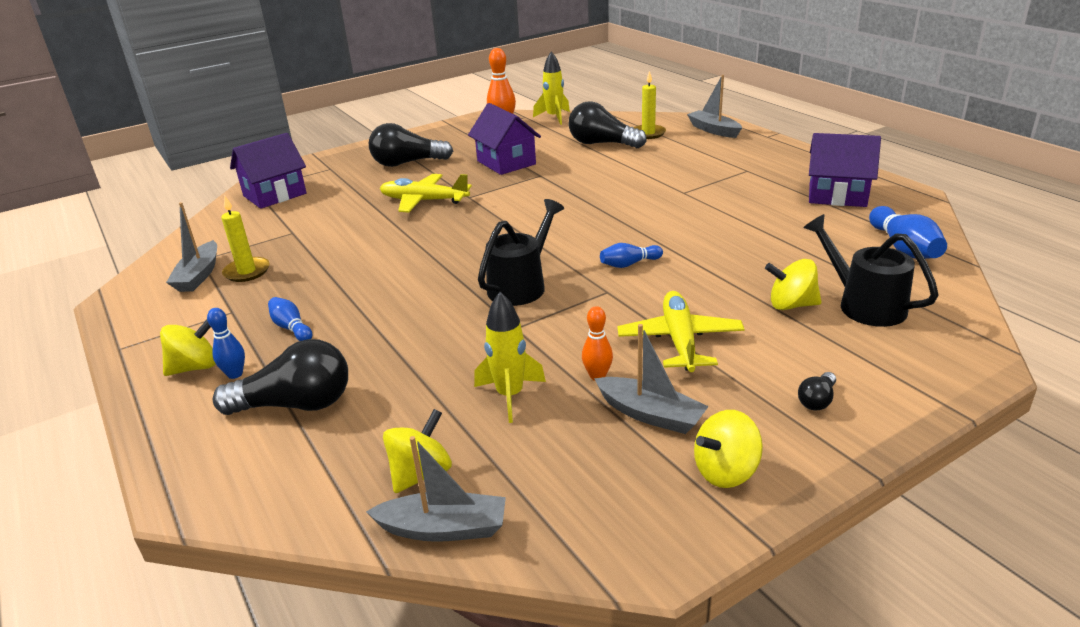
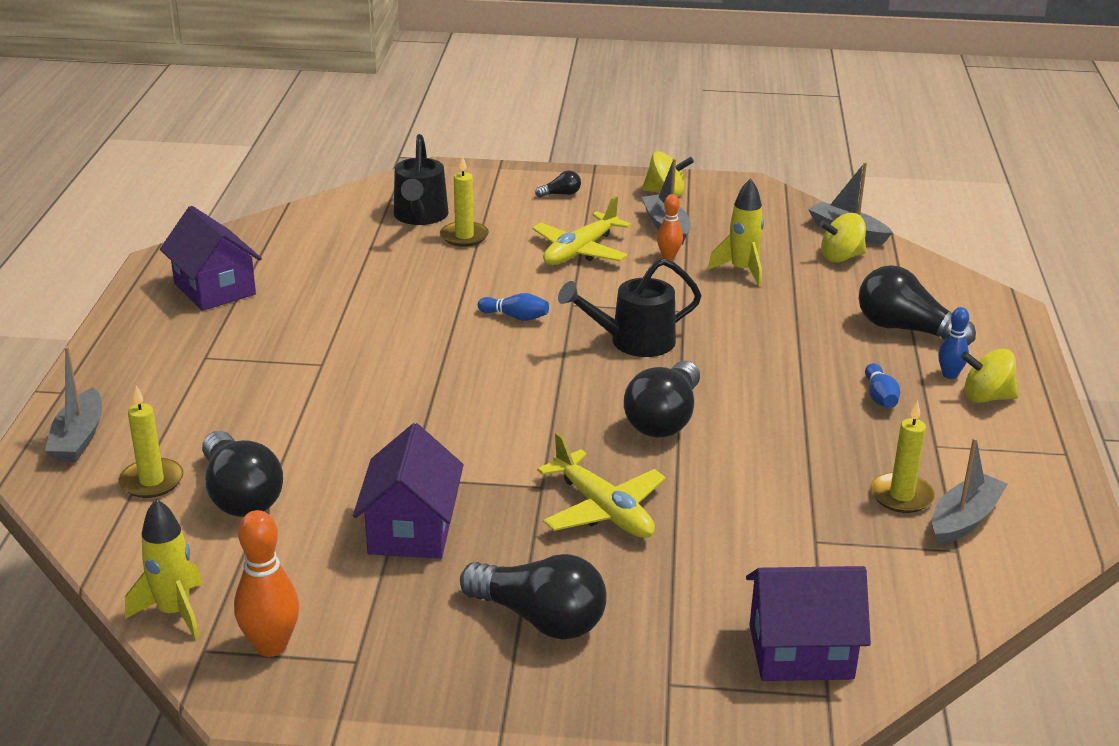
camera: 145 degrees left, 0 degrees up
yellow spinning top [765,259,822,310] -> yellow candle [440,156,489,247]
blue bowling pin [869,206,947,259] -> none
none -> black light bulb [624,361,700,438]

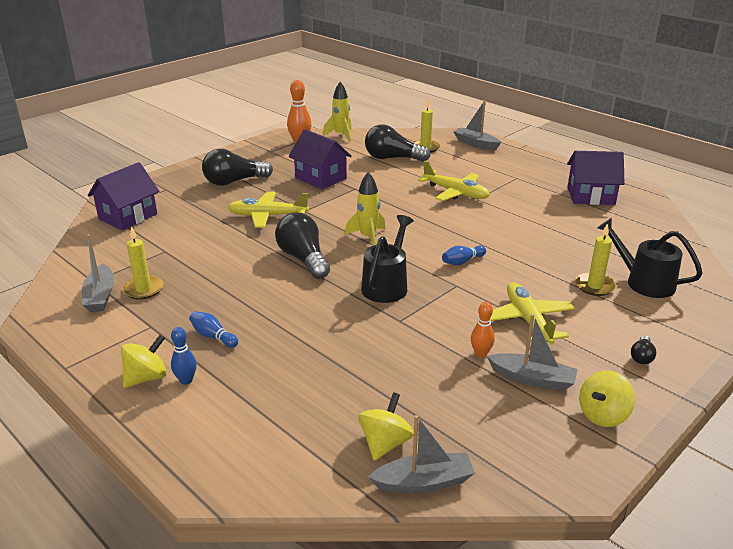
camera: 130 degrees right, 0 degrees up
yellow rocket [708,178,764,287] -> yellow rocket moved to [345,172,386,246]
black light bulb [859,265,976,345] -> none
none -> yellow plane [418,161,490,201]

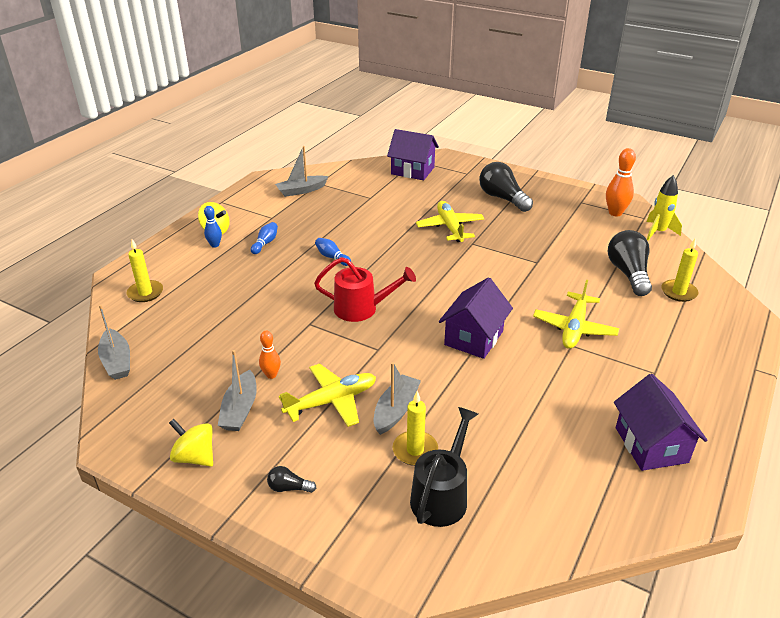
camera: 75 degrees right, 5 degrees up
yellow candle [123,226,164,299] -> yellow candle moved to [127,239,163,302]
black light bulb [275,212,330,279] -> none
purple house [289,129,352,189] -> purple house moved to [439,277,513,359]
yellow rocket [345,172,386,246] -> none
yellow spinning top [358,392,414,461] -> none
black watering can [361,215,414,303] -> red watering can [314,257,416,322]
blue bowling pin [442,246,486,265] -> blue bowling pin moved to [315,238,351,266]
grey boat [453,101,501,150] -> grey boat moved to [374,362,421,435]

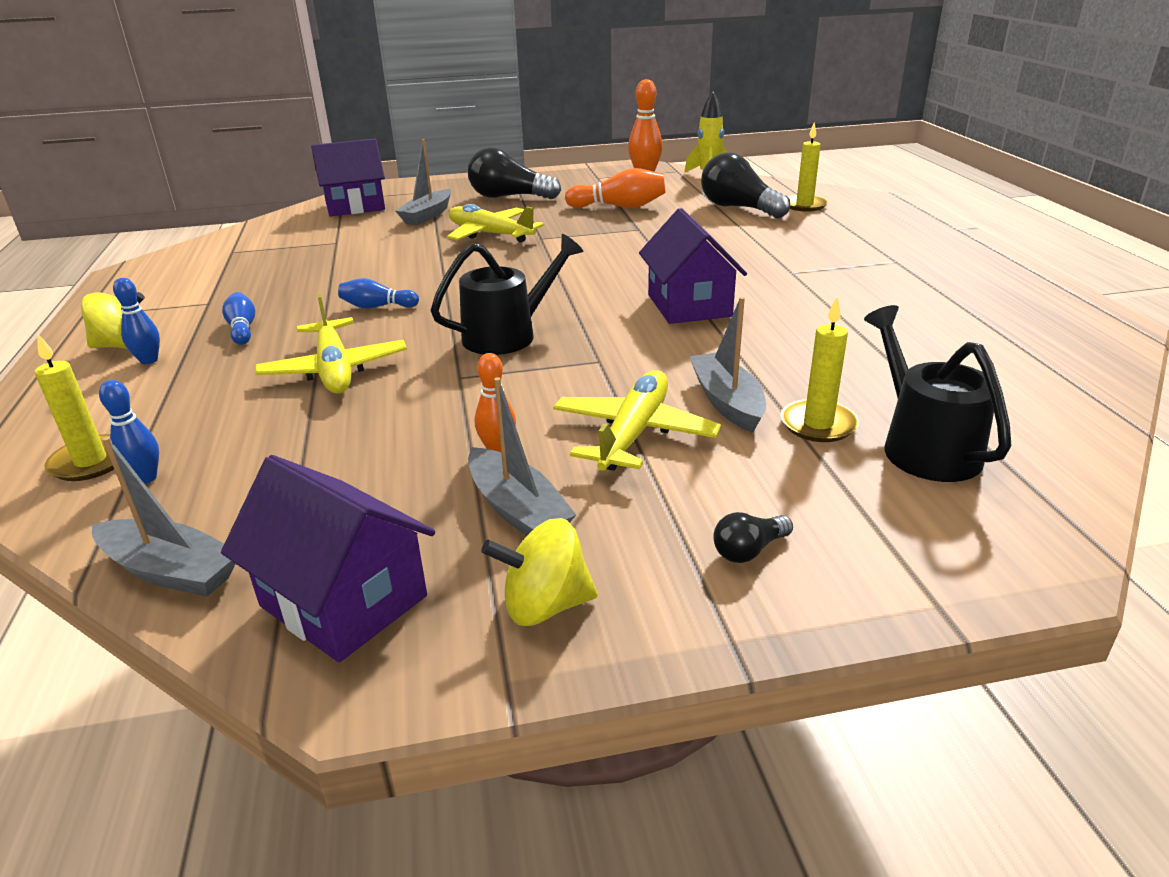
camera: 40 degrees left, 5 degrees down
grey boat [275,146,329,197] -> grey boat moved to [396,139,451,225]
red watering can [314,257,416,322] -> black watering can [431,234,584,355]
yellow plane [533,280,619,349] -> yellow plane moved to [255,293,407,394]
purple house [614,374,707,471] -> purple house moved to [221,455,435,662]
none -> blue bowling pin [99,380,159,484]
none -> orange bowling pin [565,168,666,208]

